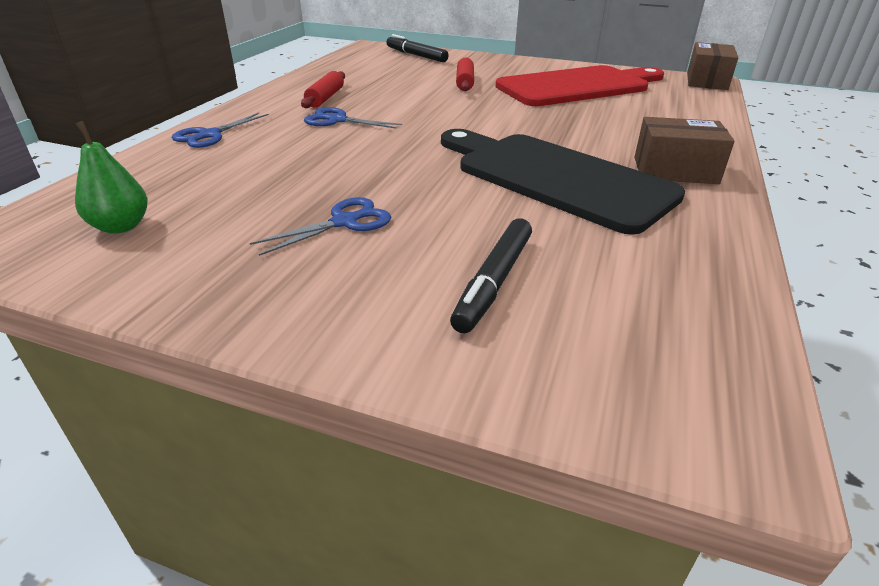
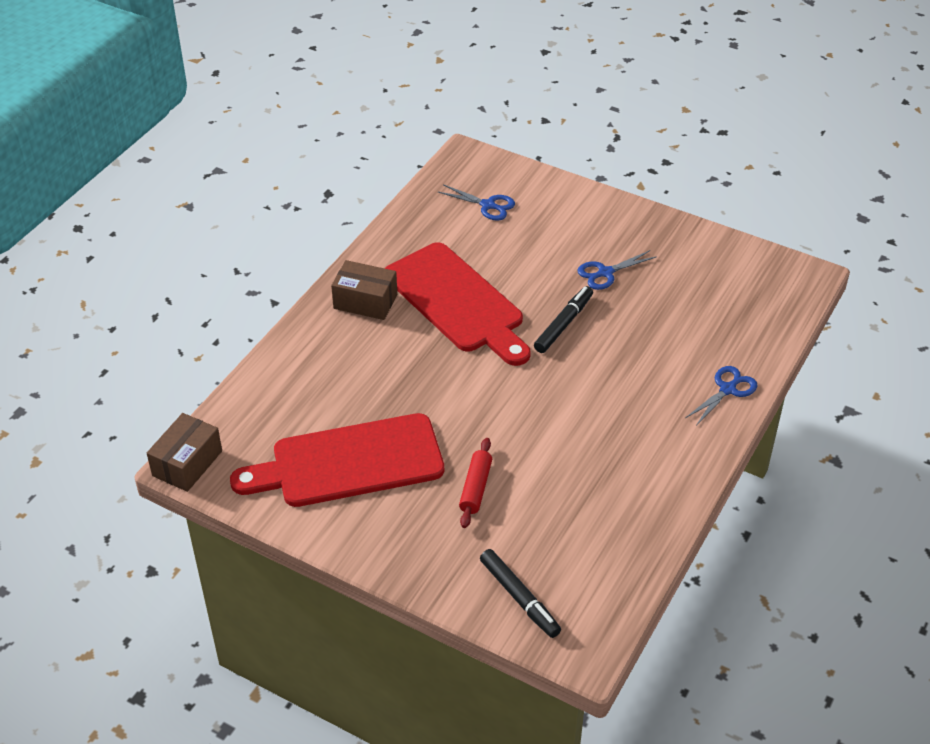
camera: 170 degrees left, 10 degrees up
green pear [75,121,148,234] -> none
red rolling pin [301,71,345,108] -> none
blue scissors [304,107,402,129] -> blue scissors moved to [438,184,515,220]
black cutting board [441,129,685,235] -> red cutting board [385,242,531,366]
black marker [450,218,532,333] -> black marker moved to [534,286,593,353]

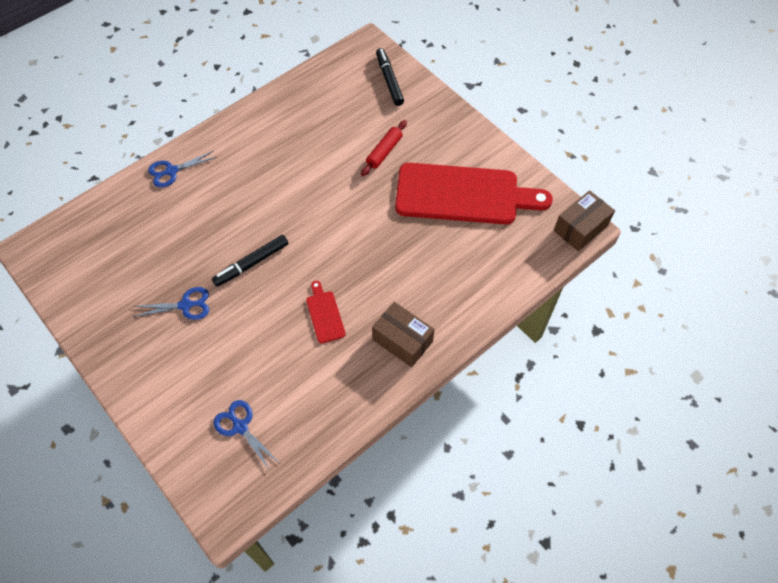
camera: 160 degrees left, 15 degrees up
red cutting board [385,242,531,366] -> red cutting board [306,281,346,344], size x0.41

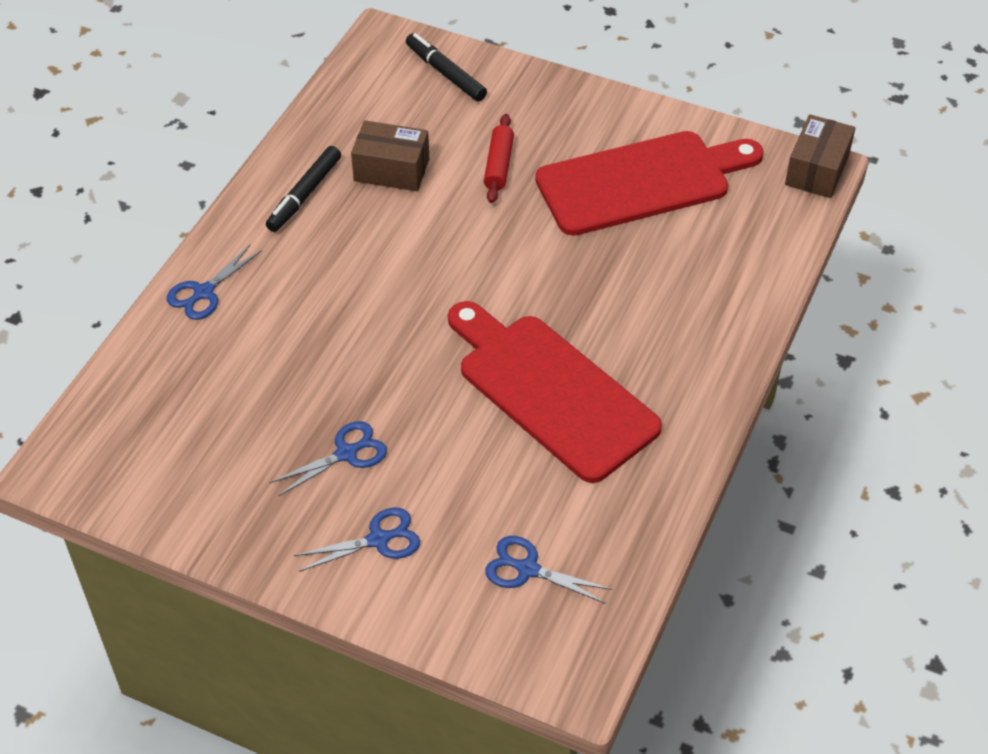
camera: 25 degrees left, 10 degrees down
black marker [212,235,288,287] -> black marker moved to [266,146,341,232]
red cutting board [306,281,346,344] -> red cutting board [448,301,662,483], size x2.44
brown box [372,302,435,367] -> brown box moved to [351,120,429,191]
none -> blue scissors [294,508,420,572]

